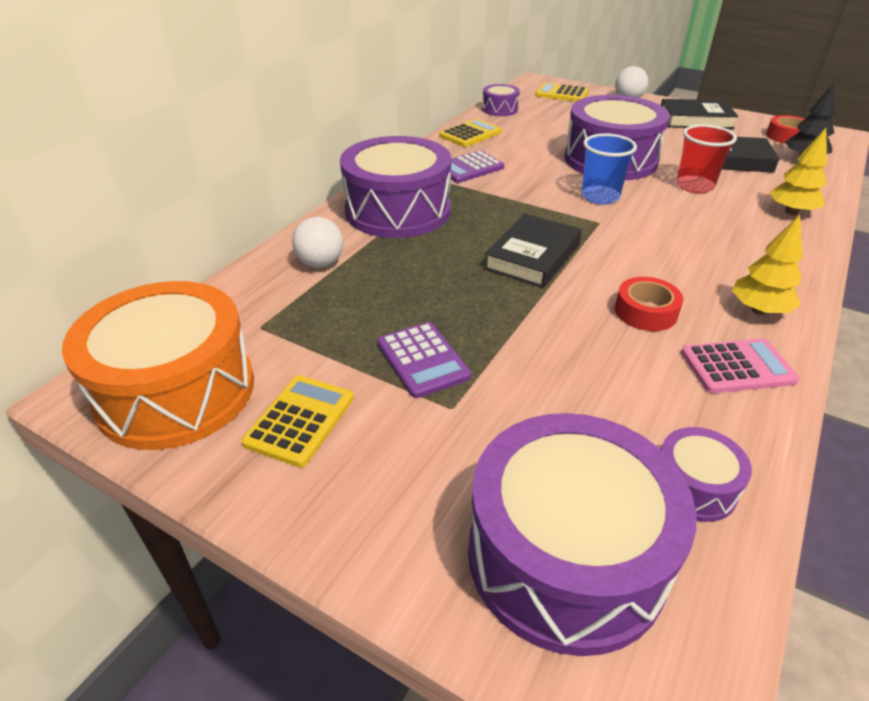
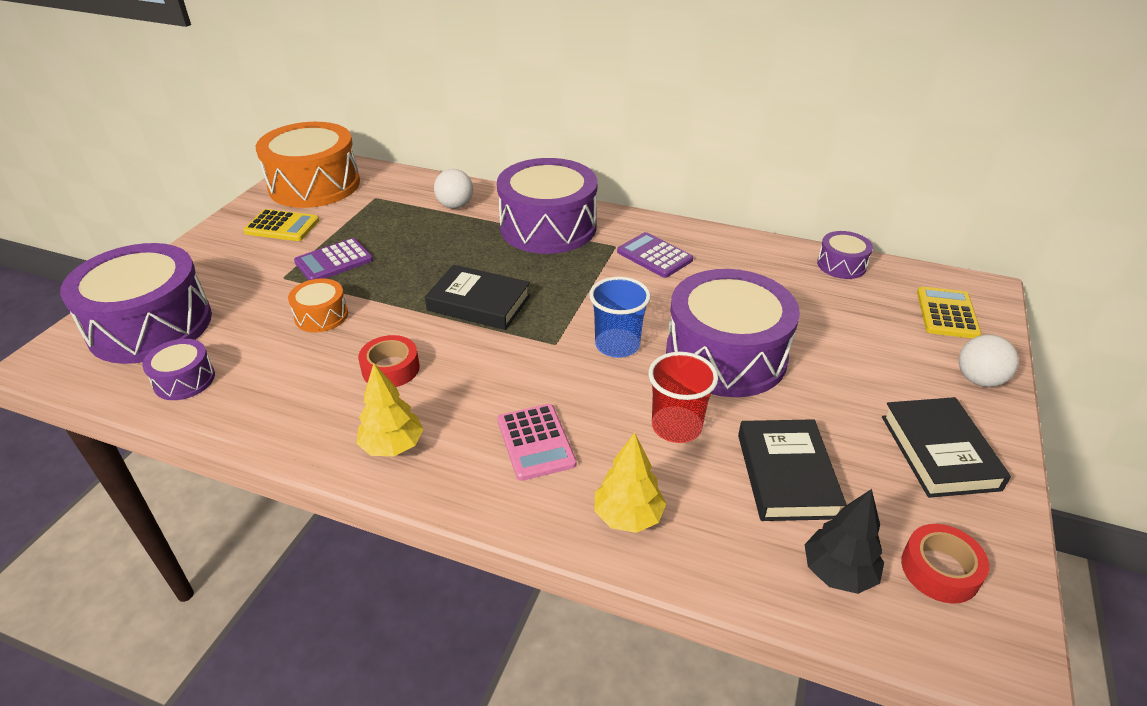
camera: 80 degrees right, 0 degrees up
yellow calculator [439,119,502,147] -> none
pink calculator [681,338,799,393] -> pink calculator moved to [497,404,577,481]
none -> orange drum [288,278,348,332]

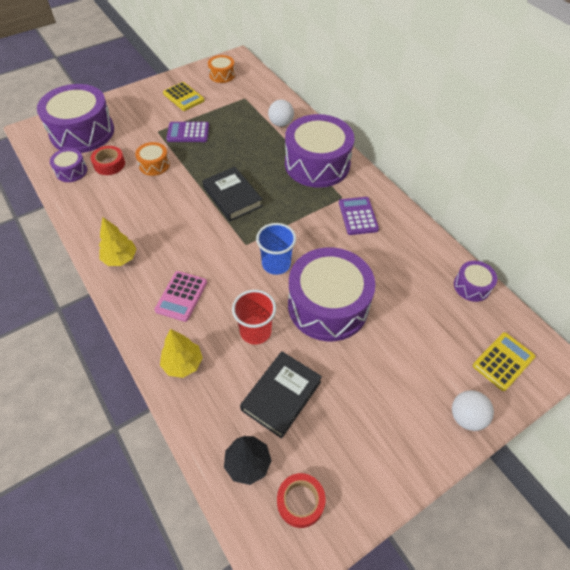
camera: 35 degrees right, 15 degrees up
orange drum [256,122,360,208] -> orange drum [208,55,235,83], size x0.46
red tape [358,335,420,387] -> red tape moved to [91,146,125,175]
black book [882,397,1011,498] -> none

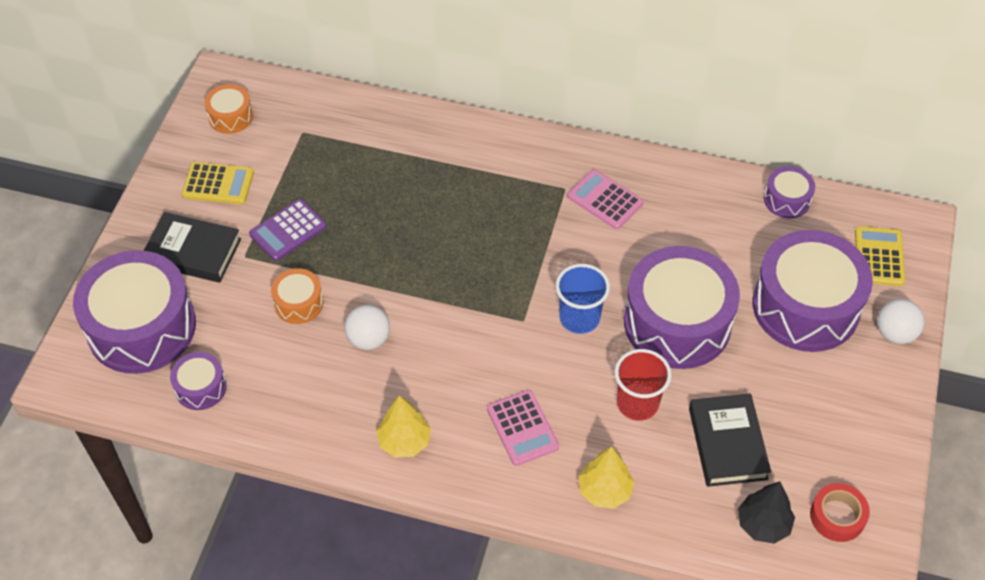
camera: 40 degrees left, 0 degrees up
red tape [91,146,125,175] -> none
black book [202,167,263,221] -> black book moved to [144,212,241,283]
white ball [268,99,294,127] -> white ball moved to [345,305,390,350]
purple drum [285,114,355,188] -> purple drum moved to [753,230,873,352]
purple calculator [339,197,379,235] -> pink calculator [568,170,643,229]

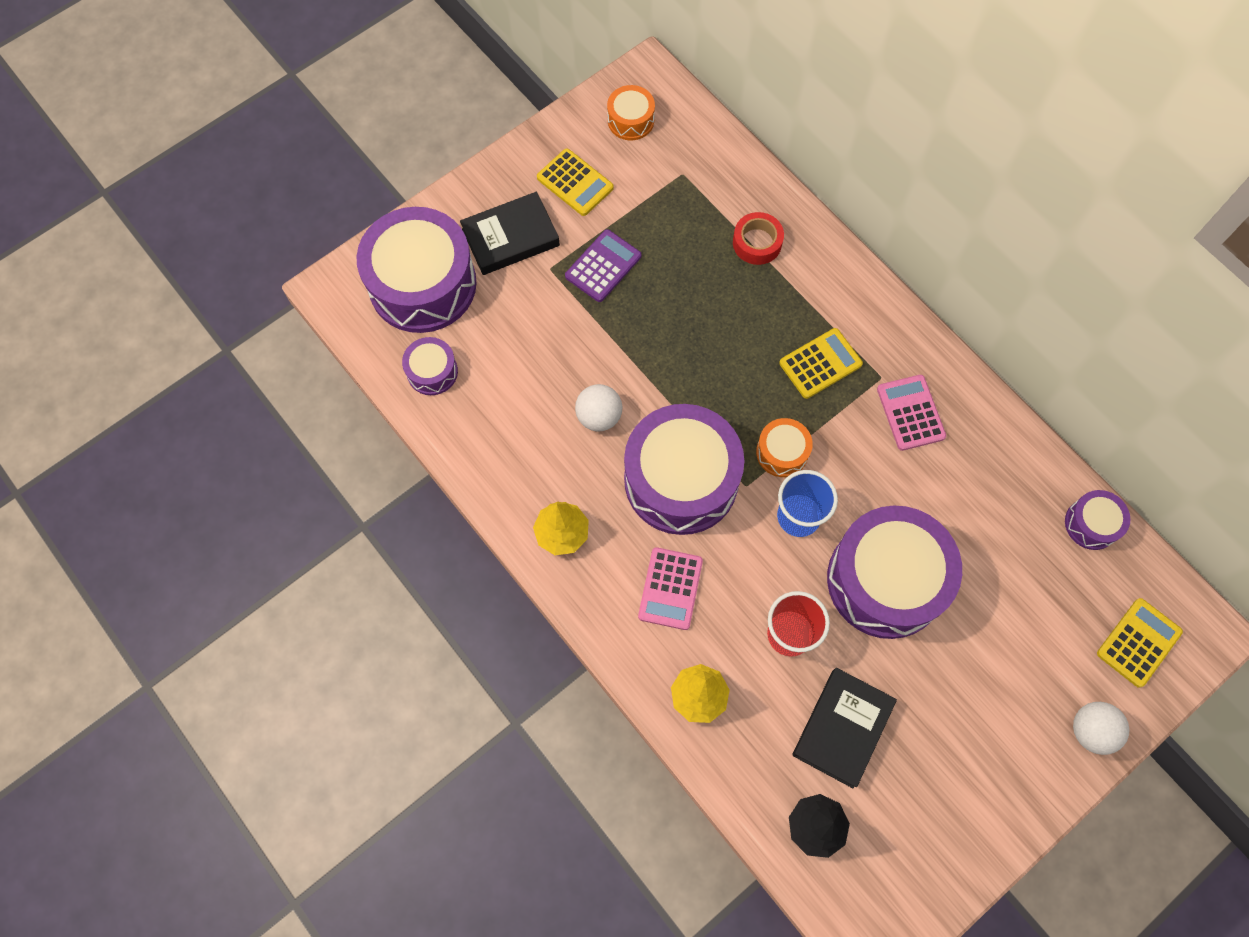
camera: 35 degrees right, 15 degrees up
black book [144,212,241,283] -> black book turned 75 degrees counterclockwise [460,192,560,275]
purple calculator [249,199,327,261] -> purple calculator turned 135 degrees clockwise [565,229,642,302]
orange drum [271,268,324,324] -> orange drum moved to [756,418,813,477]
purple drum [753,230,873,352] -> purple drum moved to [624,404,744,535]
red tape [810,483,870,542] -> red tape moved to [733,212,784,265]
none -> yellow calculator [779,328,863,399]

